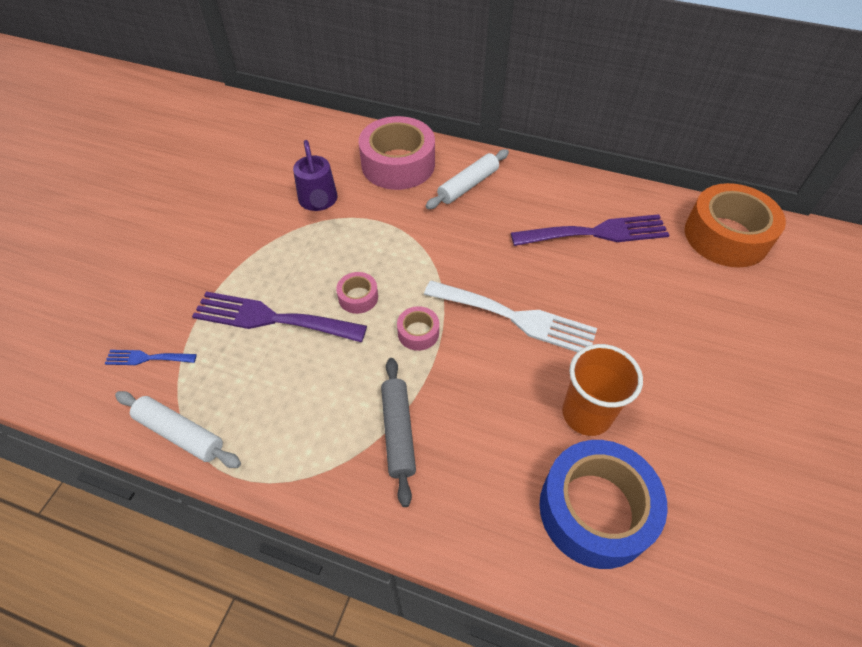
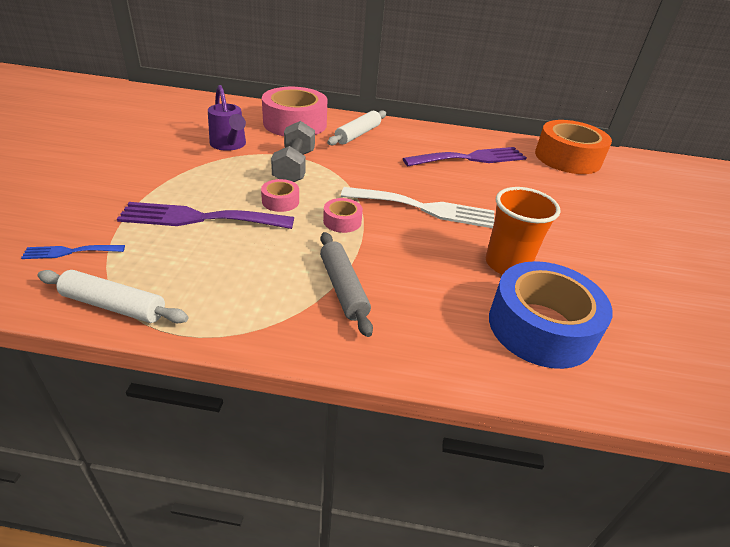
camera: 15 degrees left, 15 degrees down
none -> grey dumbbell [271,121,315,182]

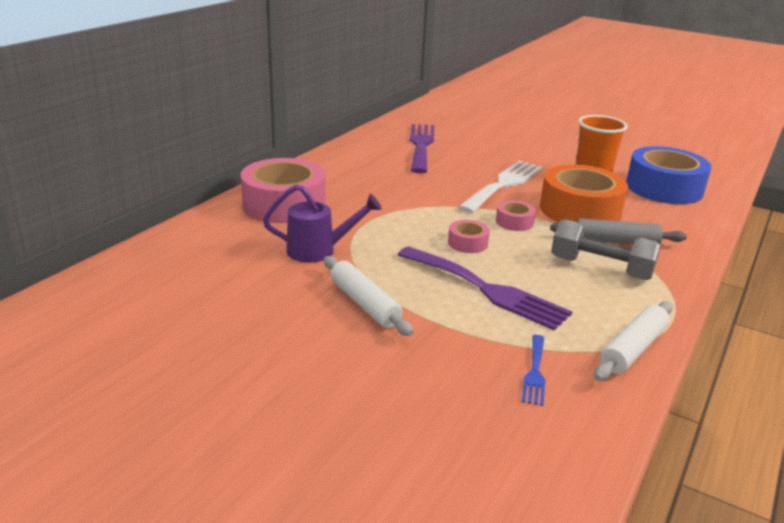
camera: 65 degrees left, 10 degrees down
purple fork [117,202,294,229] -> purple fork turned 75 degrees counterclockwise [398,246,573,331]
grey dumbbell [271,121,315,182] -> grey dumbbell moved to [551,219,660,280]
white rolling pin [327,110,386,146] -> white rolling pin moved to [324,256,413,336]
orange tape [535,120,612,174] -> orange tape moved to [540,165,628,222]

